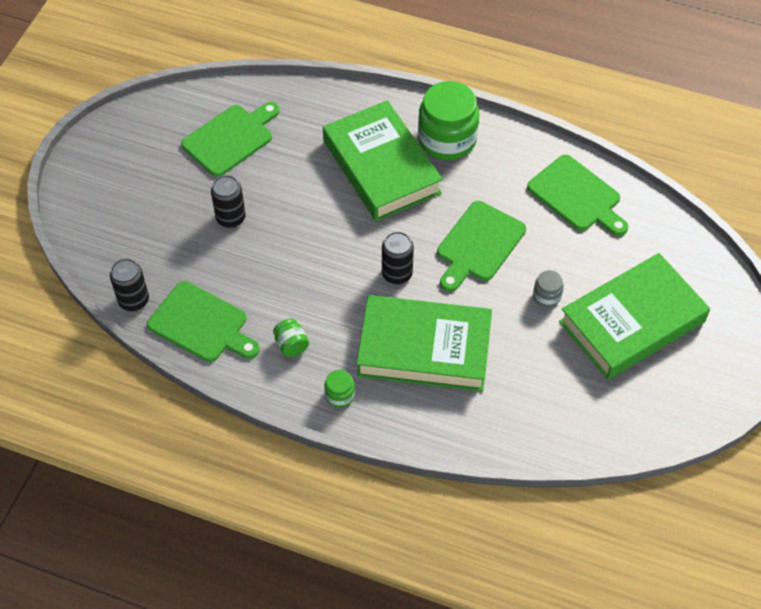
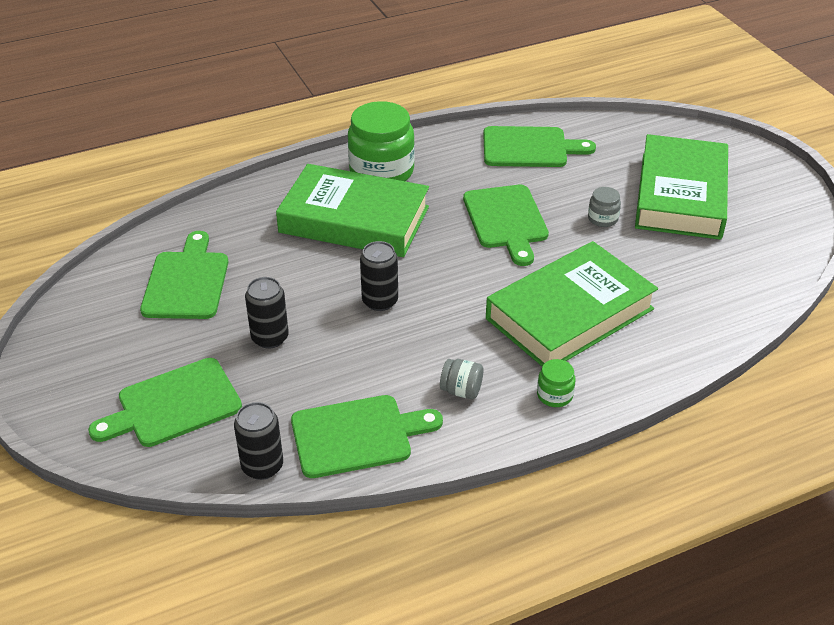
camera: 45 degrees left, 15 degrees down
green jar [273,318,309,357] -> grey jar [440,359,483,399]
black can [382,232,414,284] -> black can moved to [360,241,398,311]
none -> green cutting board [88,358,242,447]

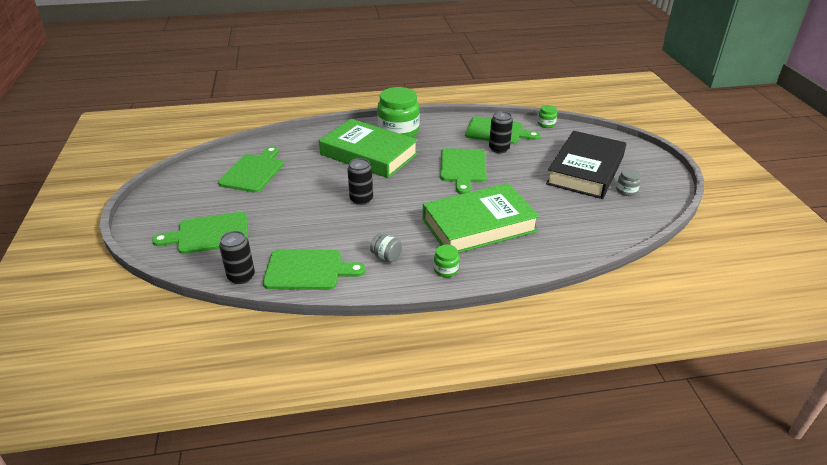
camera: 15 degrees right, 5 degrees down
black can [245,277,289,349] -> black can moved to [489,111,513,153]
grey jar [588,187,621,227] -> grey jar moved to [616,169,641,196]
green book [635,134,728,240] -> black book [546,131,626,199]
none -> green jar [538,105,557,128]

